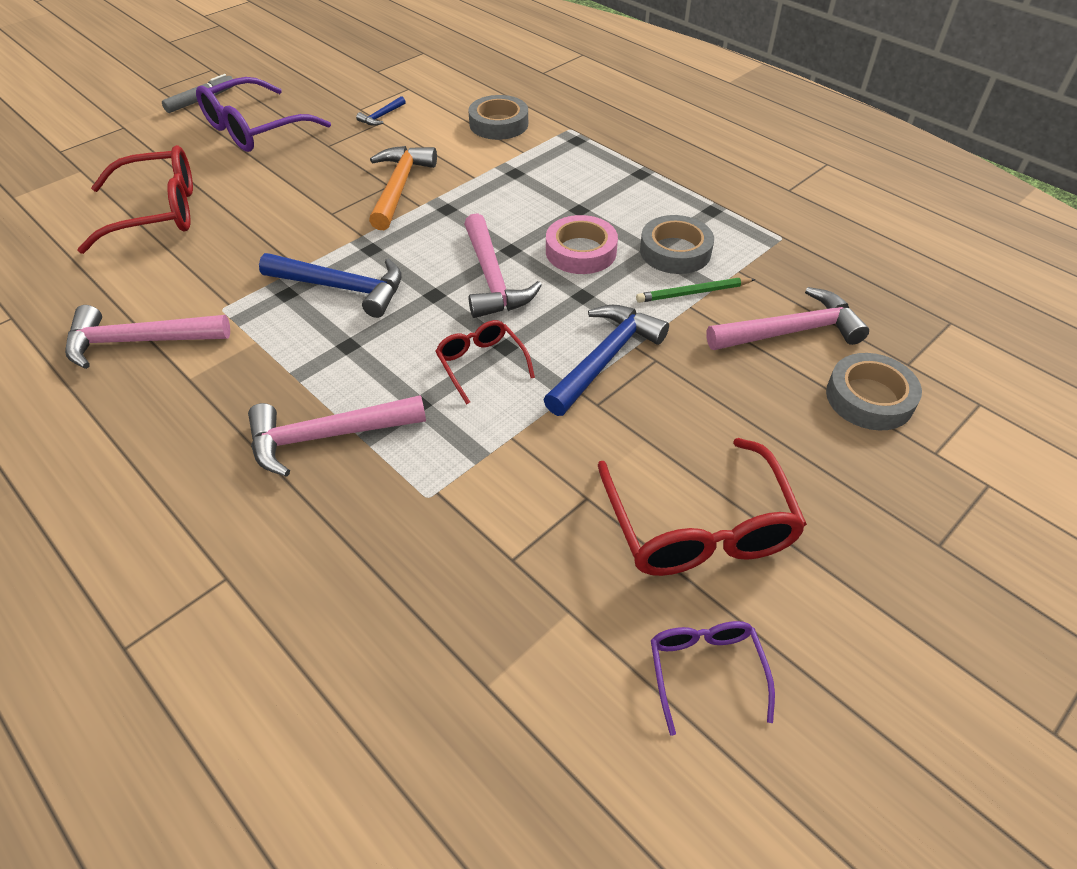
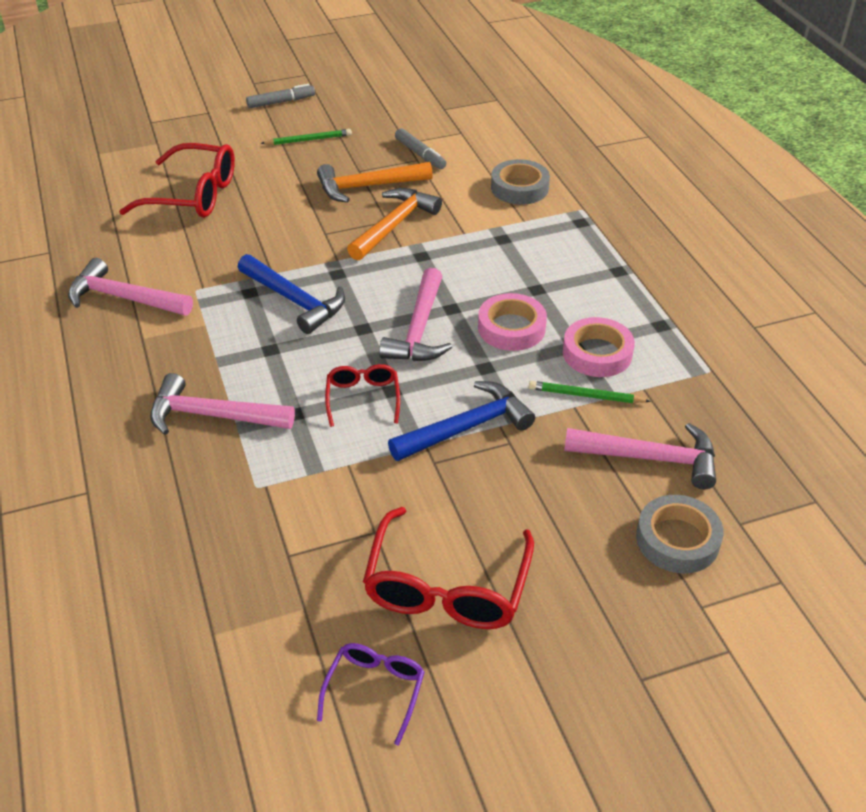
camera: 25 degrees right, 5 degrees down
purple glasses [196,77,331,152] -> green pencil [260,129,352,145]
blue hammer [356,96,406,126] -> grey marker [395,128,446,169]
grey tape [640,215,714,274] -> pink tape [563,317,635,377]
none -> orange hammer [317,162,433,203]

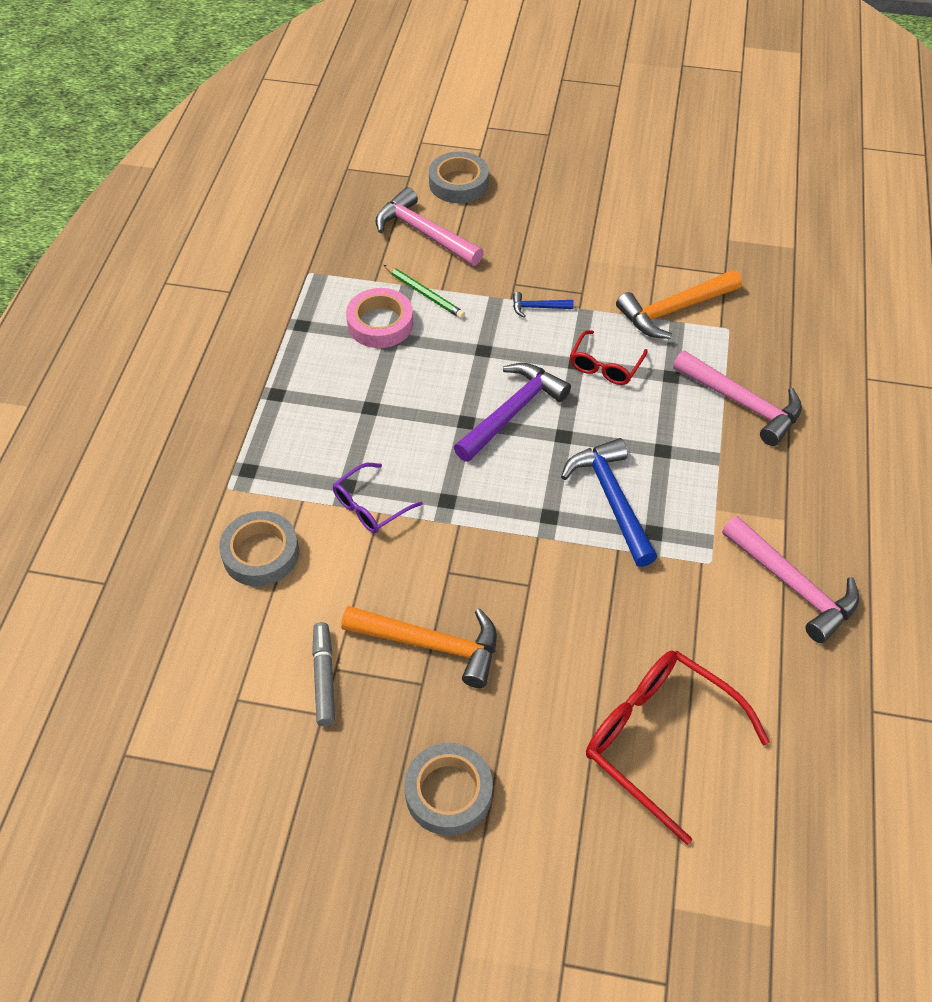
camera: 150 degrees left, 10 degrees up
grey marker [246,84,315,108] -> none
green pencil [260,129,352,145] -> grey tape [404,743,493,836]
purple glasses [317,643,425,746] -> purple glasses moved to [333,463,423,533]
orange hammer [347,188,442,261] -> orange hammer moved to [616,270,742,339]
red glasses [363,507,534,629] -> none
pink hammer [379,268,452,361] -> purple hammer [454,363,571,462]
blue hammer [388,381,535,461] -> blue hammer [513,292,574,318], size x0.48
pink tape [478,293,547,351] -> none

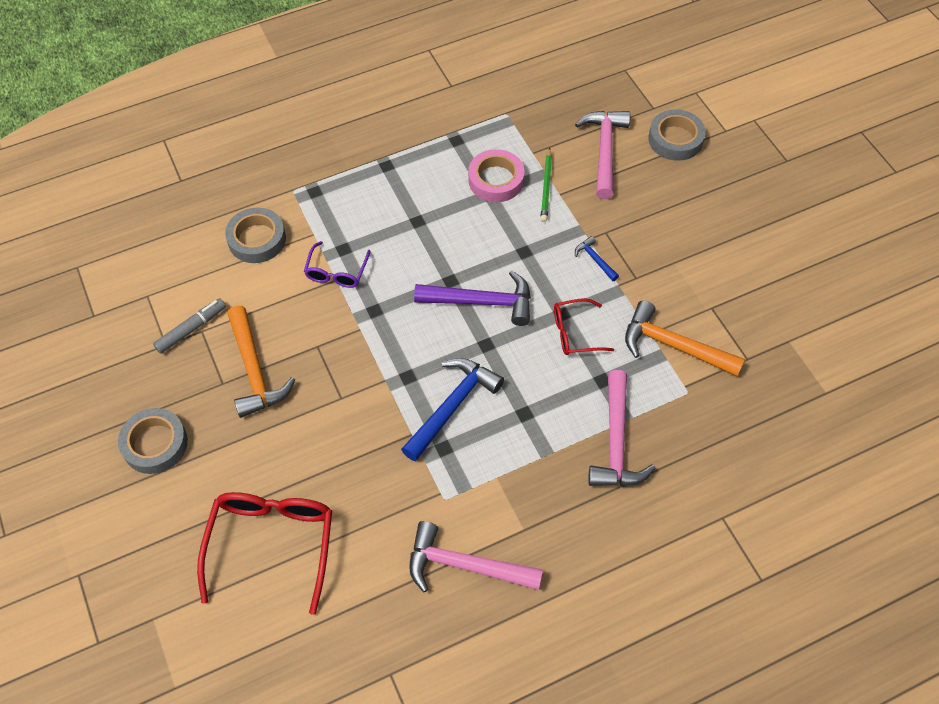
camera: 55 degrees right, 5 degrees up
purple glasses [333,463,423,533] -> purple glasses turned 90 degrees counterclockwise [304,241,371,288]
pink hammer [722,516,859,643] -> pink hammer turned 90 degrees clockwise [409,521,543,592]

